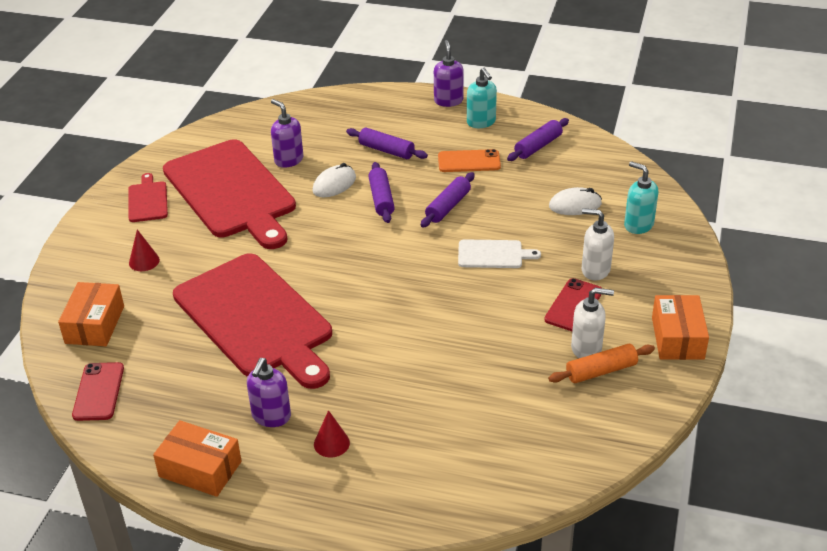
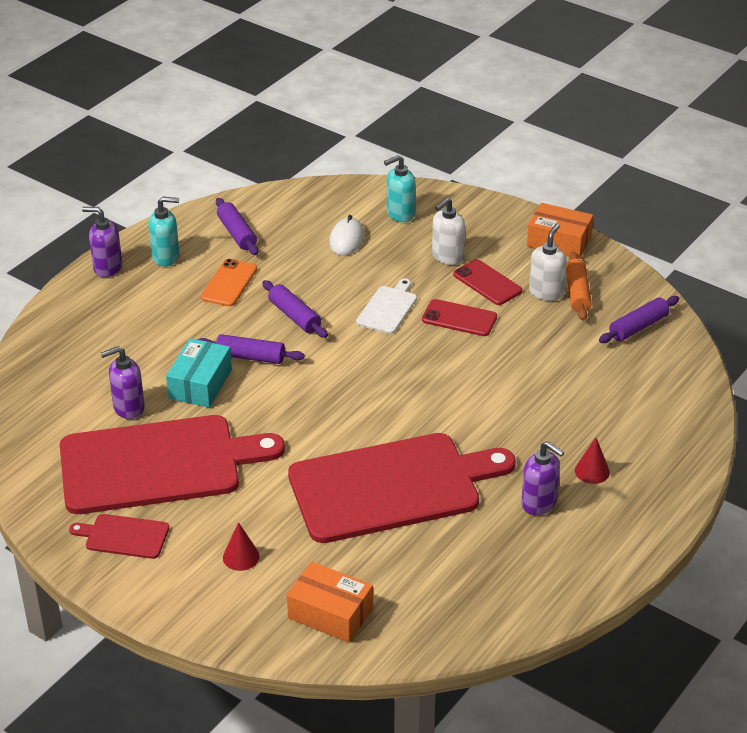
camera: 70 degrees left, 0 degrees up
red phone [72,362,124,421] -> red phone moved to [422,299,497,336]
orange box [153,420,241,497] -> none
white mouse [312,163,356,197] -> turquoise box [166,338,232,407]
purple rolling pin [346,127,428,159] -> purple rolling pin moved to [599,296,679,343]

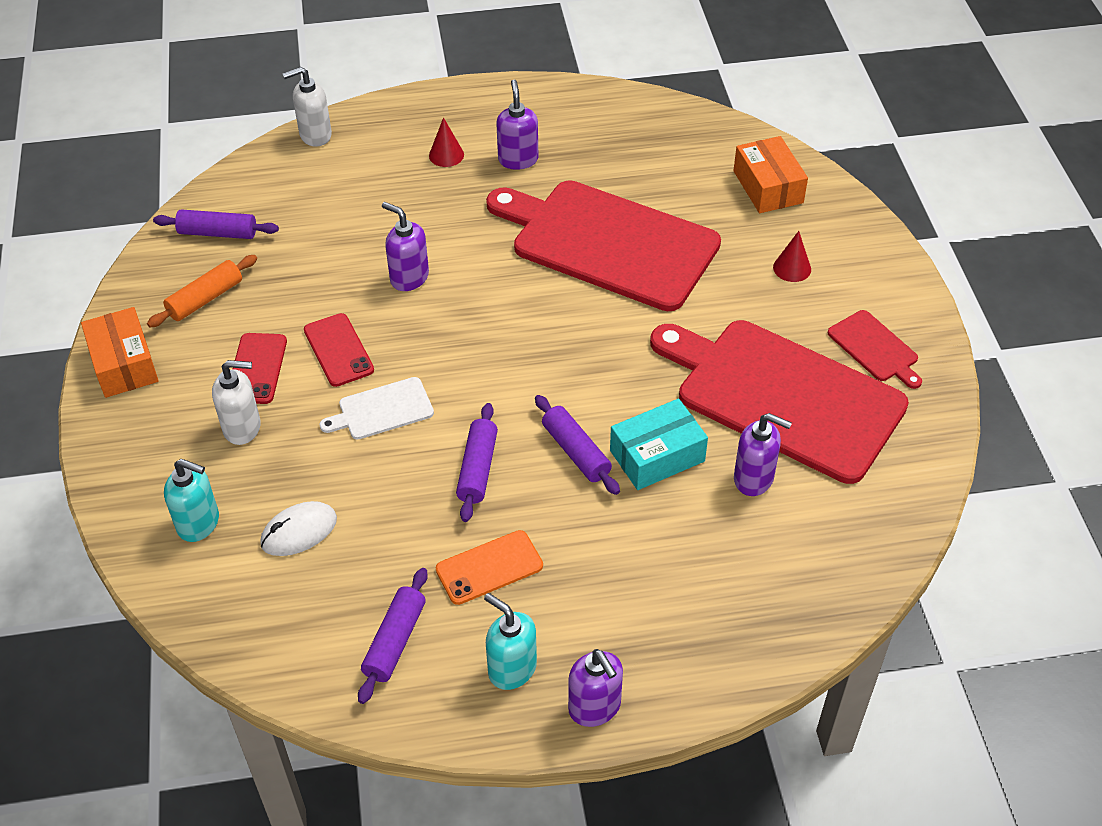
camera: 135 degrees left, 10 degrees up
white soap dispenser [529,224,567,301] -> white soap dispenser moved to [283,67,332,147]
none -> purple soap dispenser [382,202,429,291]

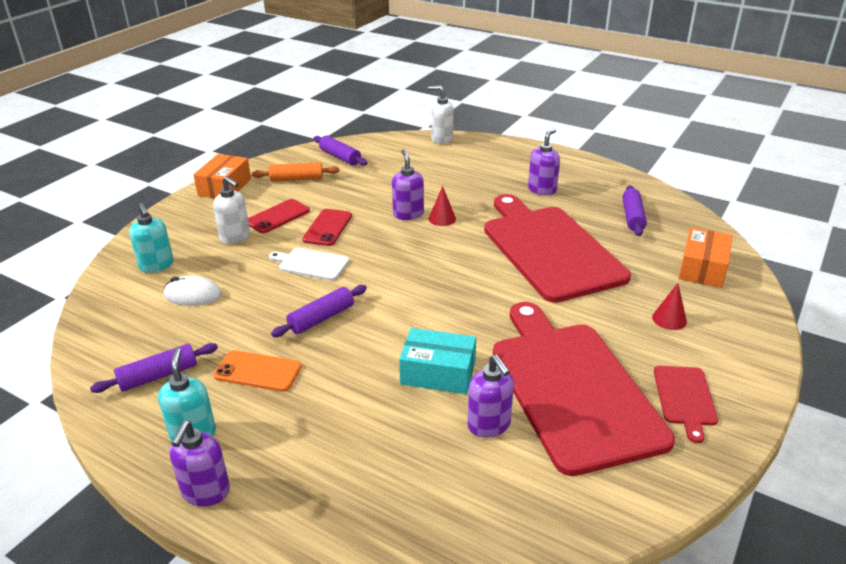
camera: 40 degrees right, 15 degrees down
red cone [429,117,464,167] -> red cone moved to [429,186,456,226]
purple rolling pin [535,395,620,495] -> purple rolling pin moved to [622,185,647,236]

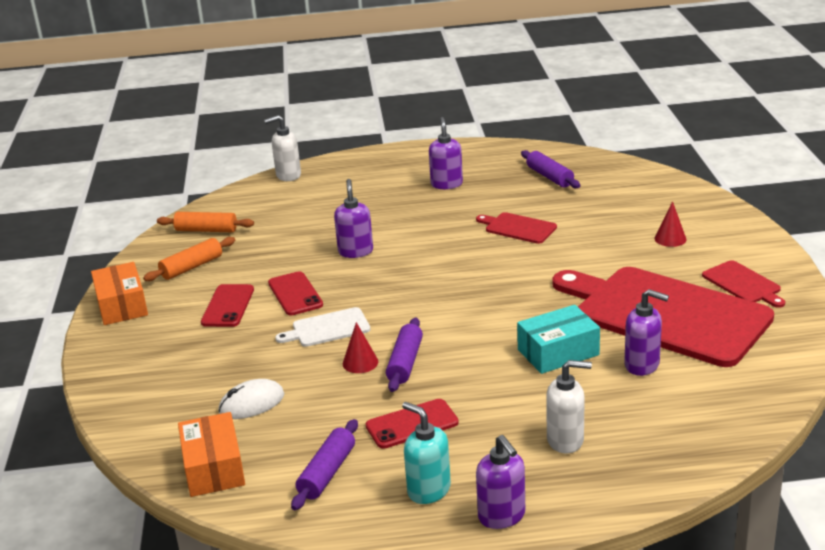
camera: 35 degrees left, 5 degrees down
turquoise soap dispenser [129,203,174,273] -> none
white soap dispenser [213,176,250,244] -> white soap dispenser moved to [546,360,592,453]
orange phone [213,350,302,392] -> red phone [366,399,459,449]
purple rolling pin [314,136,367,166] -> orange rolling pin [157,212,254,232]
purple soap dispenser [392,149,424,220] -> purple soap dispenser turned 45 degrees clockwise [334,179,373,258]
red cone [429,186,456,226] -> red cone moved to [343,322,378,373]
red cutting board [484,194,631,303] -> red cutting board [476,212,557,244], size x0.42
orange box [679,227,733,288] -> orange box moved to [178,412,245,497]

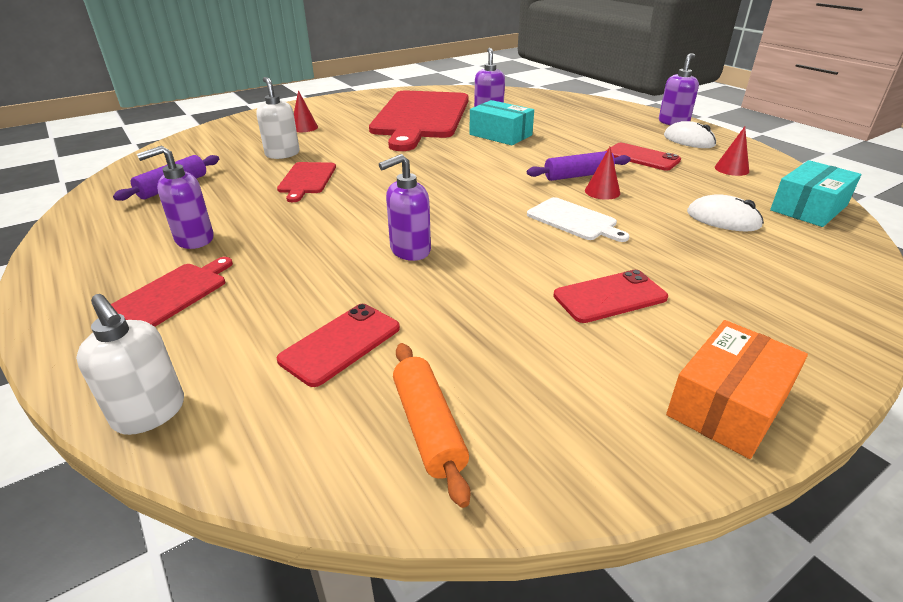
camera: 120 degrees left, 5 degrees up
orange rolling pin [143,237,235,281] -> none
orange box [178,412,245,497] -> turquoise box [770,160,861,227]
red phone [268,271,323,315] -> red phone moved to [277,304,400,387]
purple rolling pin [291,419,358,510] -> red cone [715,127,749,176]
turquoise soap dispenser [402,402,451,504] -> white mouse [664,121,716,148]
white soap dispenser [546,360,592,453] -> white soap dispenser moved to [256,77,300,159]
red cutting board [702,260,785,308] -> red cutting board moved to [111,257,233,327]

